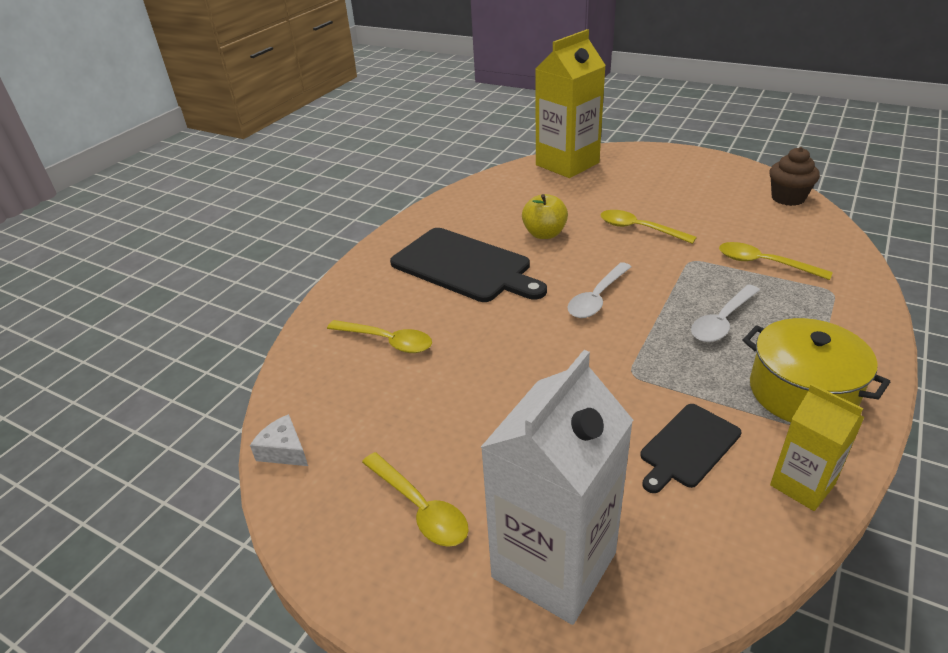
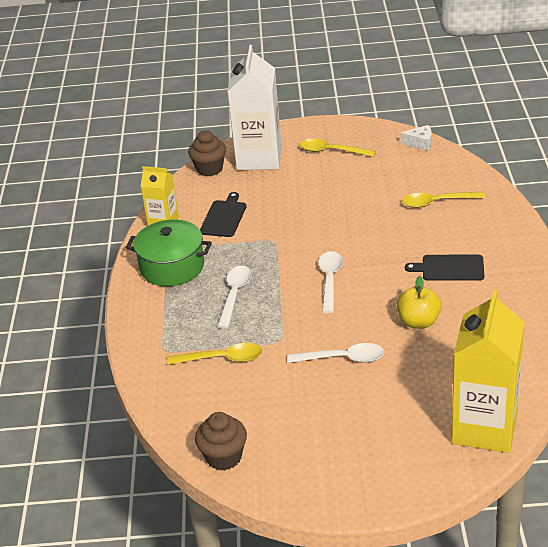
camera: 150 degrees right, 0 degrees up
black cutting board [390,228,547,302] -> black cutting board [405,255,484,281], size x0.55
yellow spoon [600,210,697,244] -> white spoon [287,343,384,363]
yellow pot [743,318,890,422] -> green pot [126,220,212,286]
none -> brown cupcake [188,130,226,176]

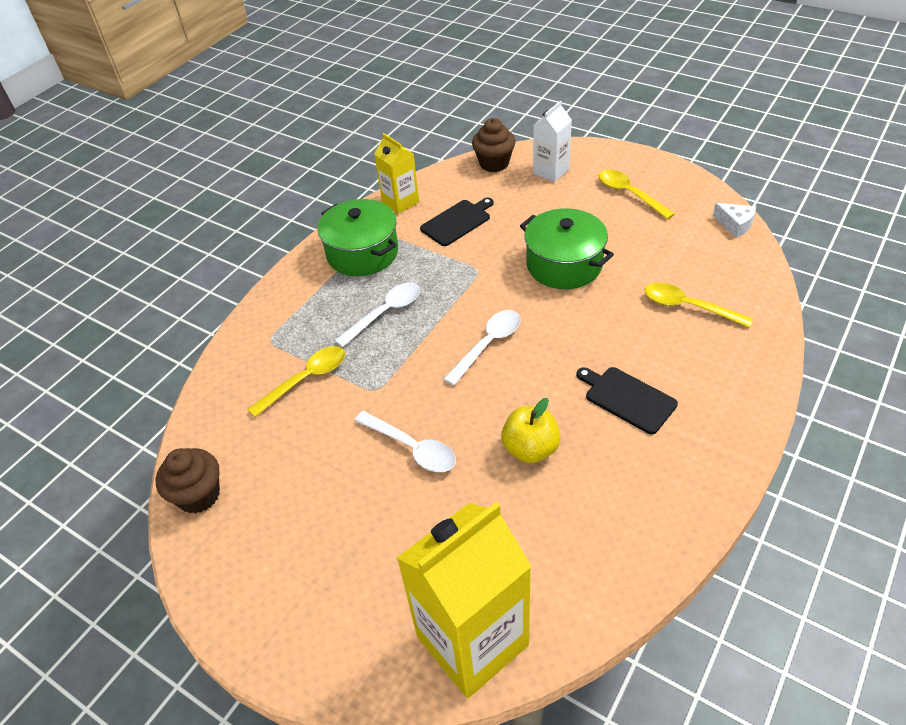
camera: 35 degrees right, 10 degrees up
yellow spoon [167,343,262,365] -> yellow spoon turned 75 degrees counterclockwise [248,346,345,417]
white carton [227,45,282,170] -> white carton [533,101,572,182], size x0.54
none -> green pot [520,208,614,289]

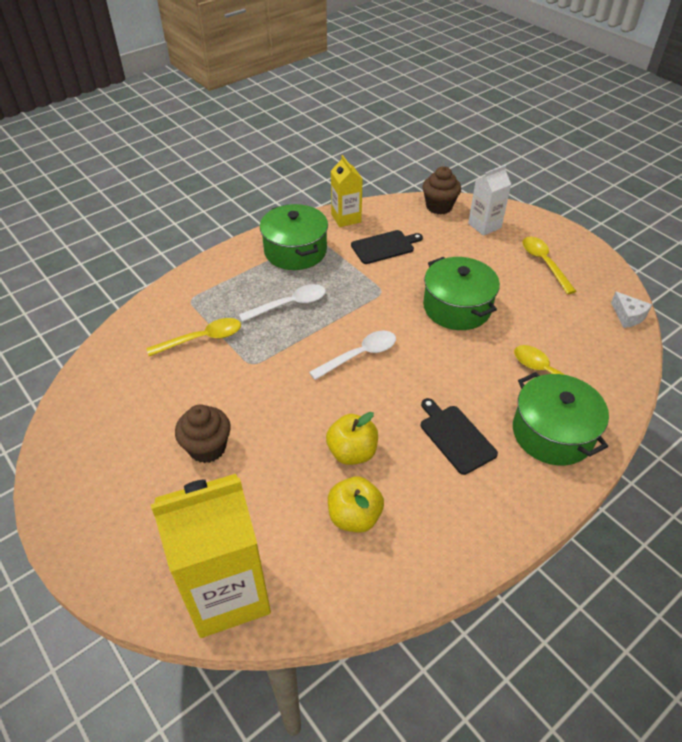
camera: 15 degrees right, 0 degrees up
brown cupcake [156,448,220,514] -> brown cupcake moved to [175,404,231,463]
white spoon [354,411,456,472] -> none
none -> yellow apple [328,476,384,533]
none -> green pot [513,372,609,466]

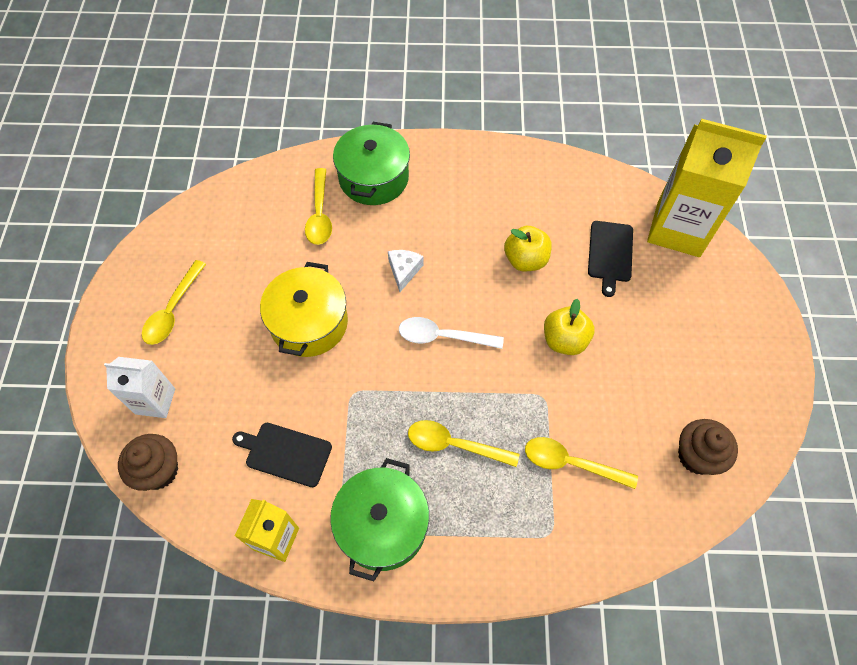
camera: 140 degrees left, 15 degrees up
brown cupcake [175,404,231,463] -> brown cupcake moved to [678,419,738,475]
white spoon [239,284,326,322] -> yellow spoon [408,420,519,467]
yellow apple [328,476,384,533] -> yellow apple moved to [544,299,595,355]
black cutting board [421,398,498,475] -> black cutting board moved to [588,221,633,297]
green pot [423,257,500,330] -> yellow pot [260,262,348,357]
white cheese [611,292,652,328] -> white cheese moved to [388,250,424,292]

